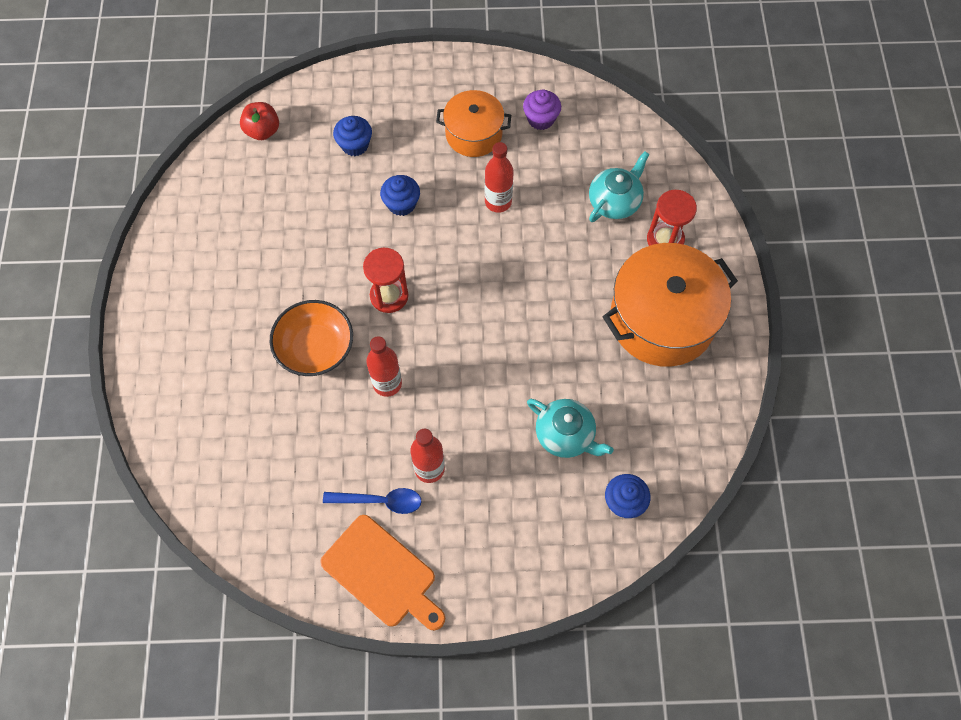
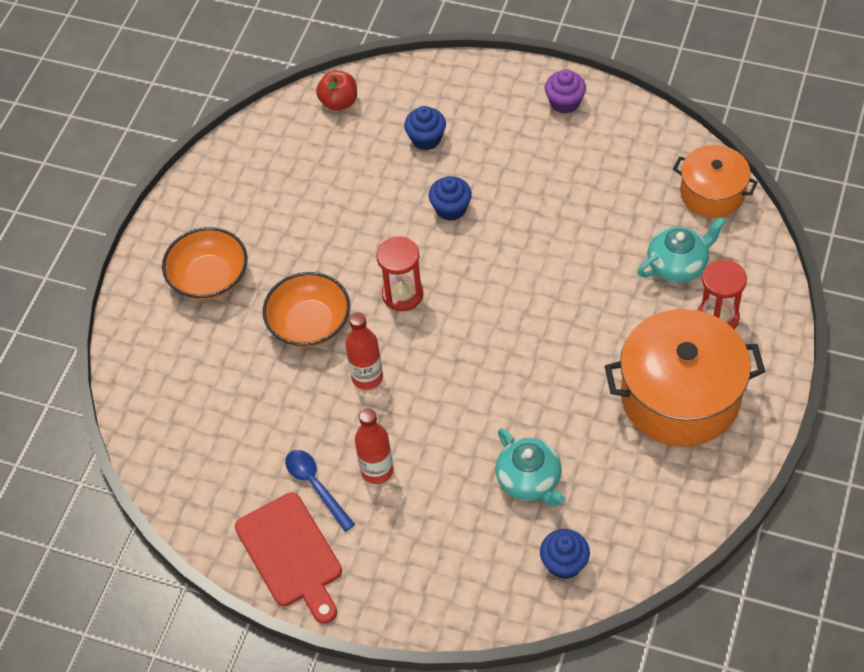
camera: 25 degrees right, 10 degrees down
orange cutting board [320,515,445,631] -> red cutting board [235,493,342,624]
blue spoon [323,488,422,514] -> blue spoon turned 150 degrees counterclockwise [285,450,355,532]
orange pot [436,90,511,157] -> orange pot moved to [673,145,758,218]
red bottle [485,142,514,213] -> none
purple cupcake [523,90,561,130] -> purple cupcake moved to [545,69,586,114]
none -> orange bowl [162,227,248,300]

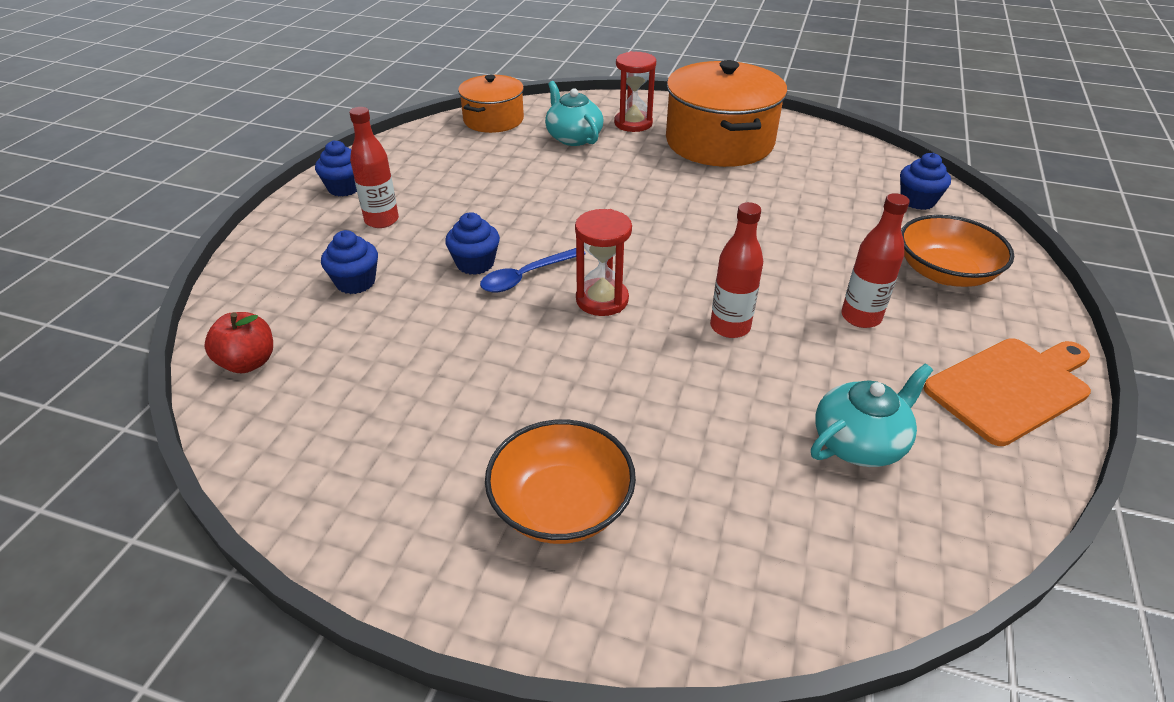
camera: 95 degrees left, 15 degrees down
red cutting board [235,493,342,624] -> orange cutting board [924,338,1091,446]
orange bowl [263,272,350,347] -> orange bowl moved to [901,215,1014,287]
blue spoon [285,450,355,532] -> blue spoon moved to [480,248,586,292]
turquoise teapot [495,428,565,507] -> turquoise teapot moved to [811,364,933,467]
purple cupcake [545,69,586,114] -> blue cupcake [315,140,357,196]
none -> red bottle [349,107,399,228]

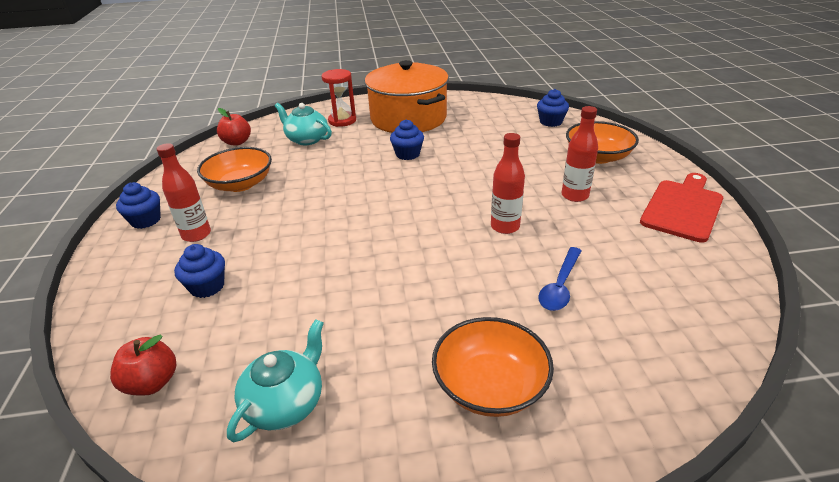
camera: 25 degrees left, 5 degrees down
blue cupcake [445,212,500,275] -> blue cupcake moved to [390,119,424,160]
orange pot [458,75,524,133] -> red apple [217,108,251,146]
blue spoon [480,248,586,292] -> blue spoon moved to [538,247,582,311]
red hourglass [575,209,632,316] -> none
turquoise teapot [811,364,933,467] -> turquoise teapot moved to [227,319,324,442]
orange cutting board [924,338,1091,446] -> red cutting board [640,173,723,242]
none -> orange bowl [197,147,272,192]

